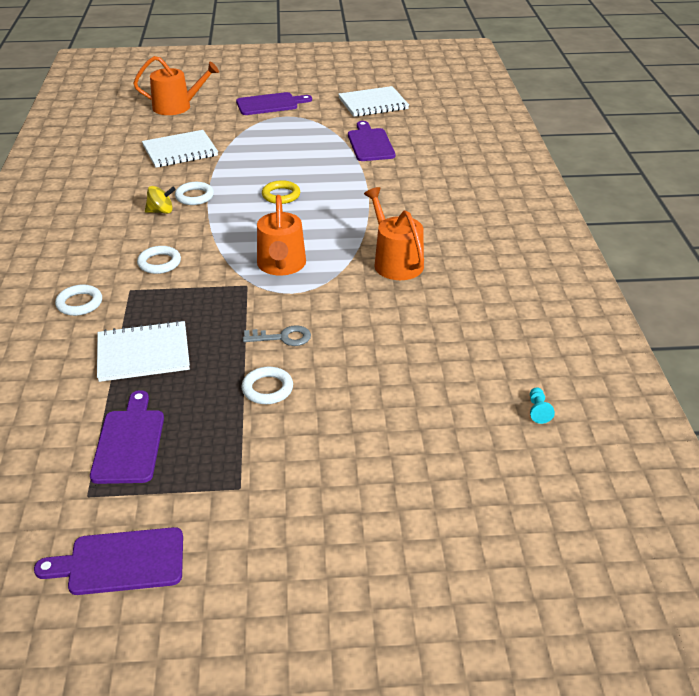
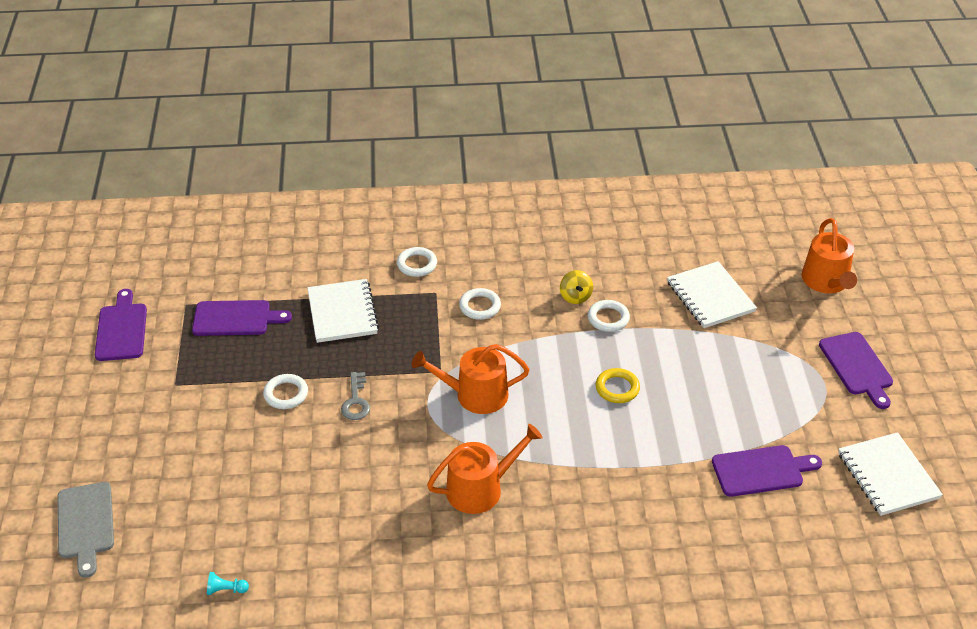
camera: 90 degrees right, 5 degrees up
none -> grey cutting board [57,482,114,578]

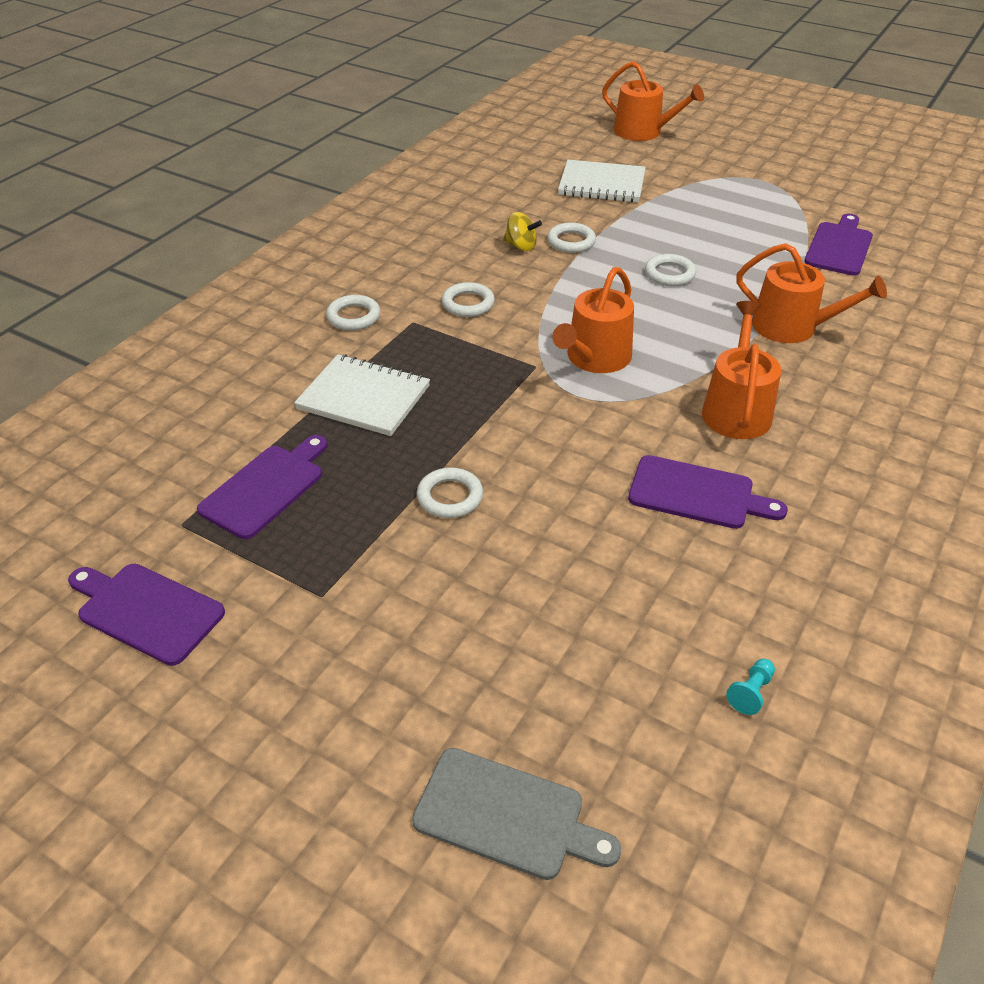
camera: 55 degrees left, 0 degrees up
grey key [341,372,370,420] -> none
yellow ring [596,368,640,403] -> white ring [645,254,696,286]
purple cutting board [819,332,893,409] -> purple cutting board moved to [628,455,788,529]
white notebook [838,432,943,516] -> none
none -> orange watering can [736,243,887,343]

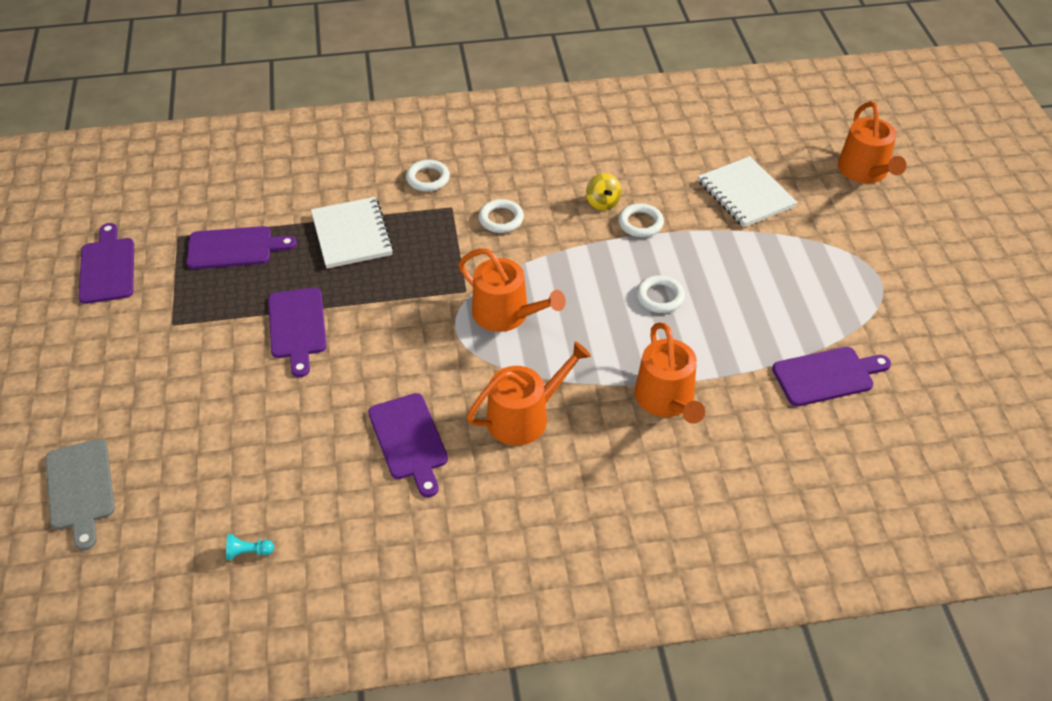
camera: 50 degrees right, 5 degrees up
white ring [417,468,483,518] -> purple cutting board [268,288,327,377]
orange watering can [553,267,634,373] -> orange watering can turned 135 degrees counterclockwise [459,249,566,332]

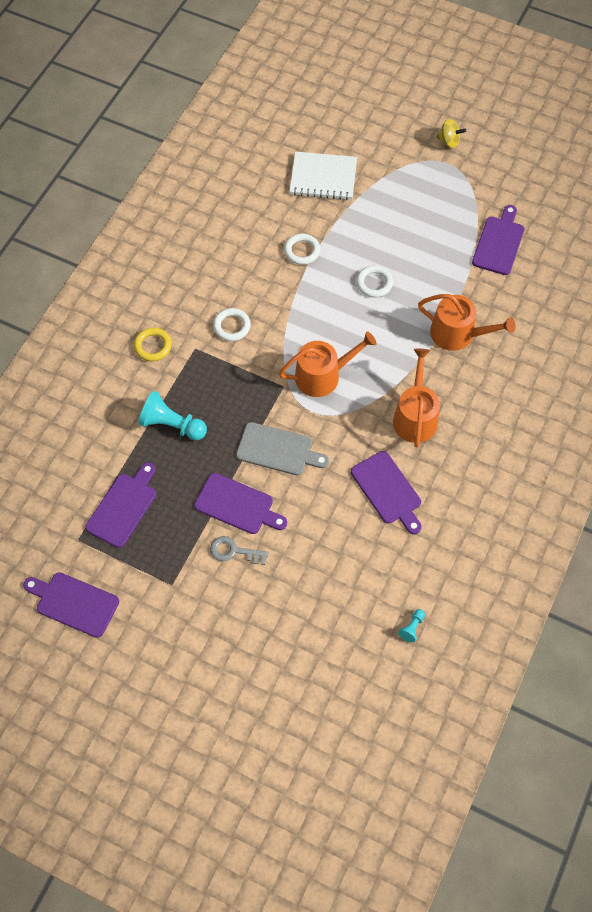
camera: 55 degrees left, 15 degrees up
grey cutting board [45,439,115,551] -> grey cutting board moved to [236,422,329,475]
white notebook [311,197,394,269] -> turquoise pawn [138,391,207,440]
purple cutting board [368,393,448,497] -> purple cutting board turned 45 degrees clockwise [351,451,422,534]
white ring [406,160,450,192] -> yellow ring [134,328,172,361]
yellow spinning top [586,173,622,210] -> yellow spinning top moved to [436,119,466,148]
orange watering can [838,101,907,183] -> none
none -> grey key [210,536,268,565]

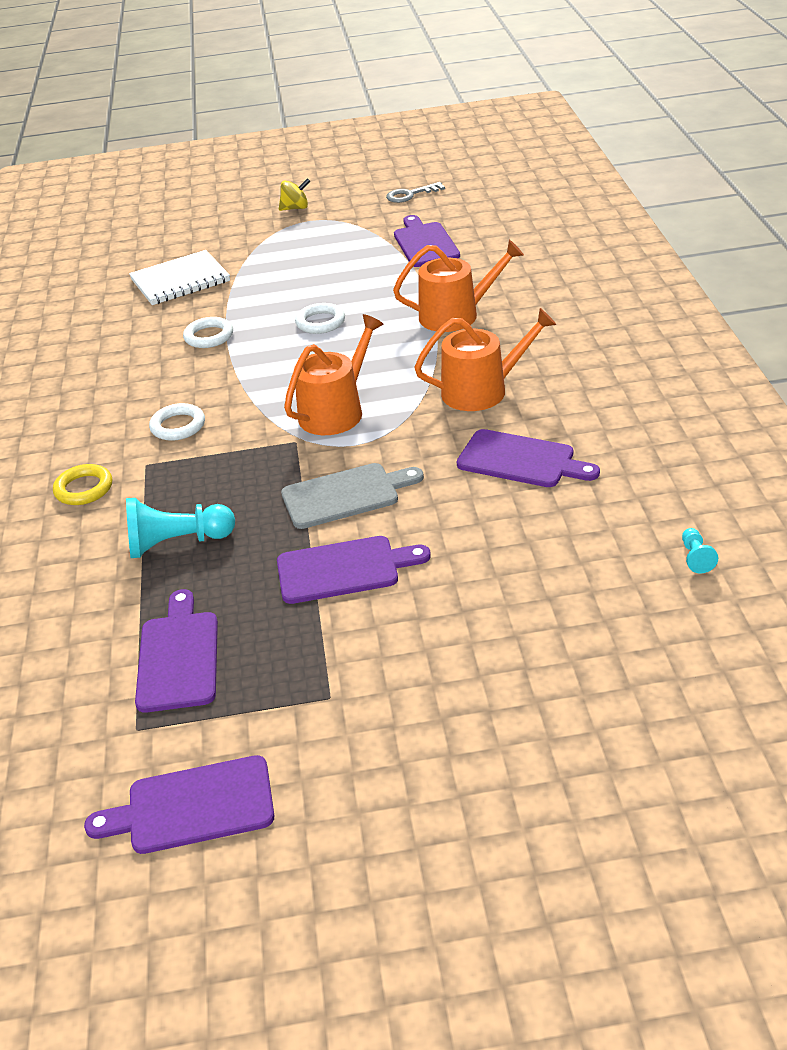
camera: 30 degrees left, 25 degrees down
grey key [210,536,268,565] -> grey key moved to [386,182,445,203]
orange watering can [393,349,440,447] -> orange watering can turned 105 degrees clockwise [414,308,556,411]

